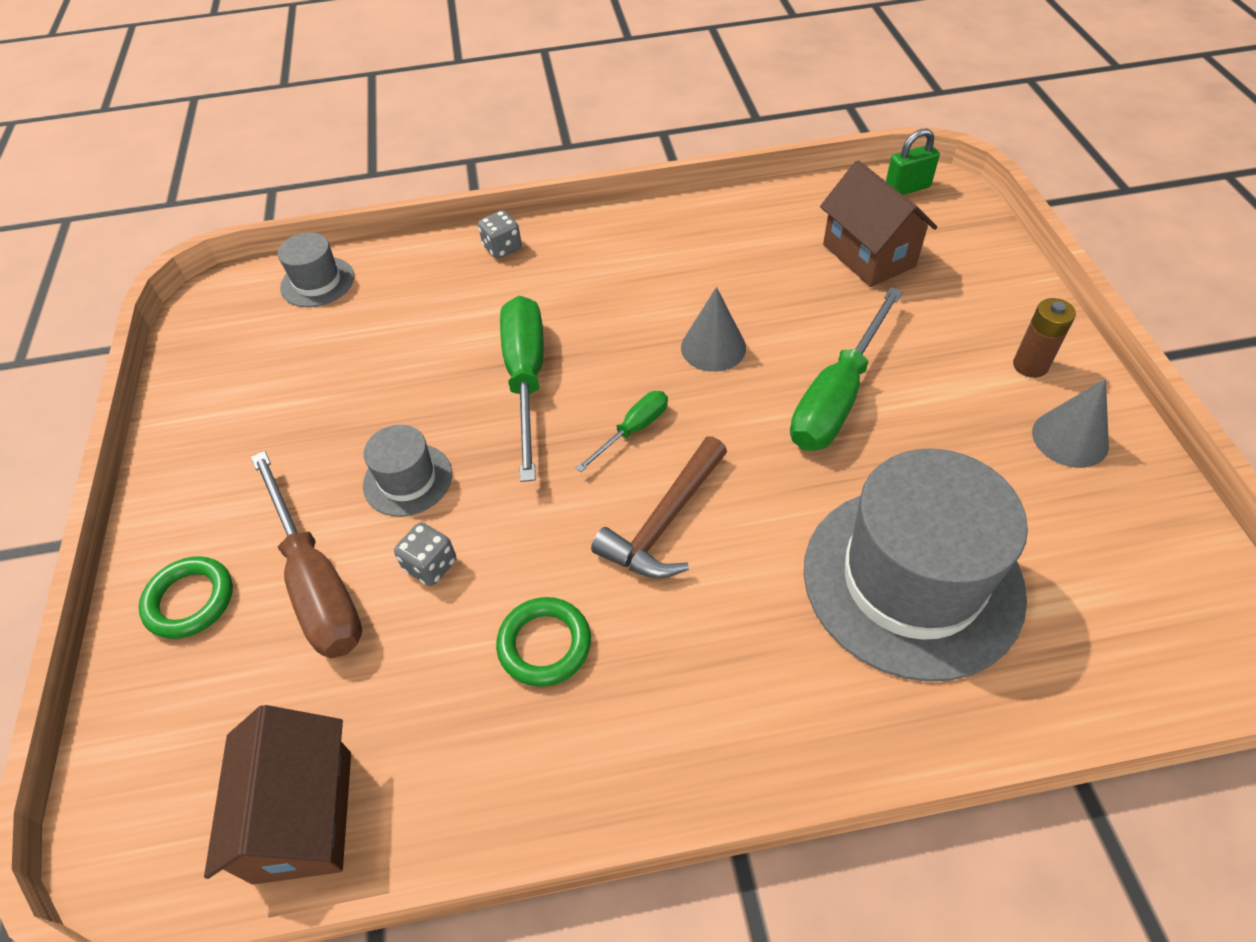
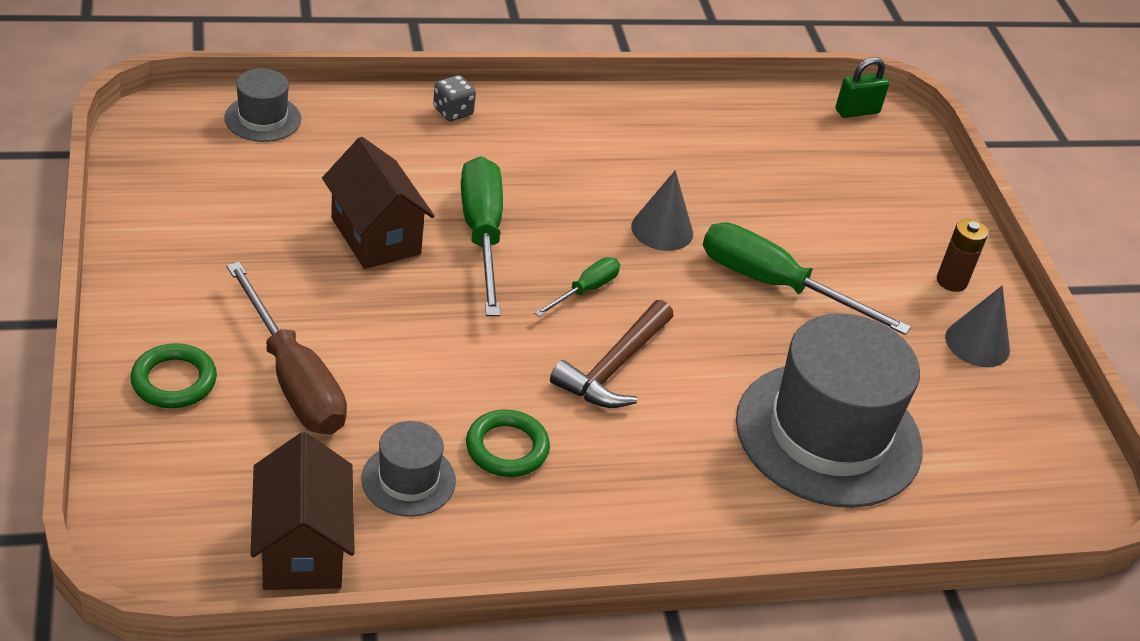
camera: 10 degrees left, 10 degrees down
grey hat [363,425,452,517] -> grey hat moved to [361,421,456,517]
grey dice [394,522,456,586] -> none
green screwdriver [790,287,903,451] -> green screwdriver turned 90 degrees clockwise [703,222,911,335]
brown house [820,160,937,287] -> brown house moved to [322,137,435,269]

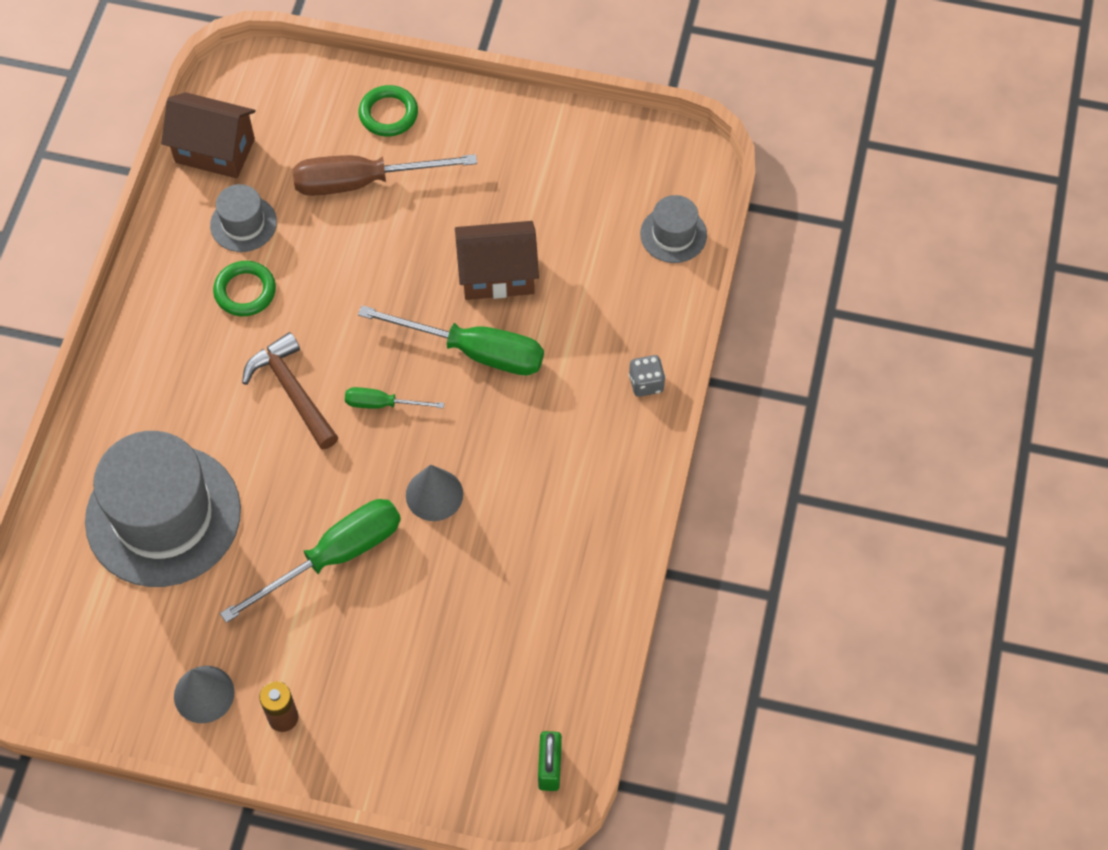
camera: 120 degrees right, 20 degrees up
green screwdriver [534,257,620,317] -> green screwdriver turned 120 degrees clockwise [345,387,444,409]

